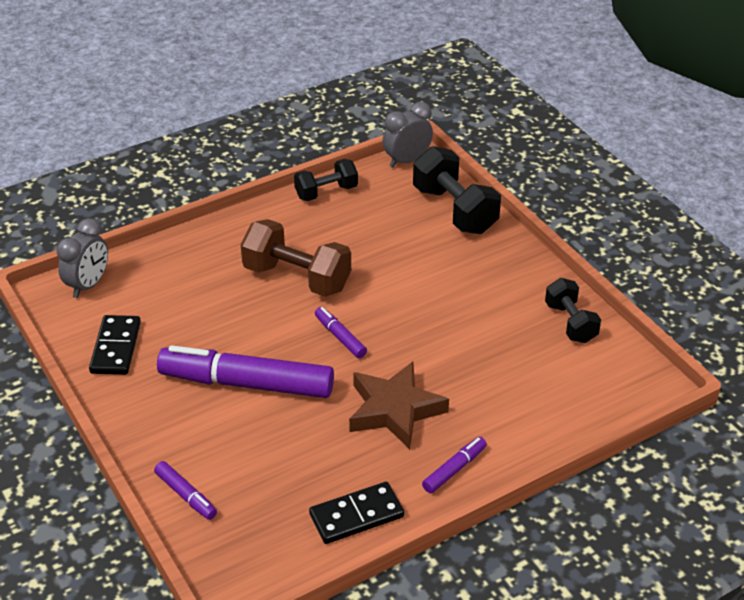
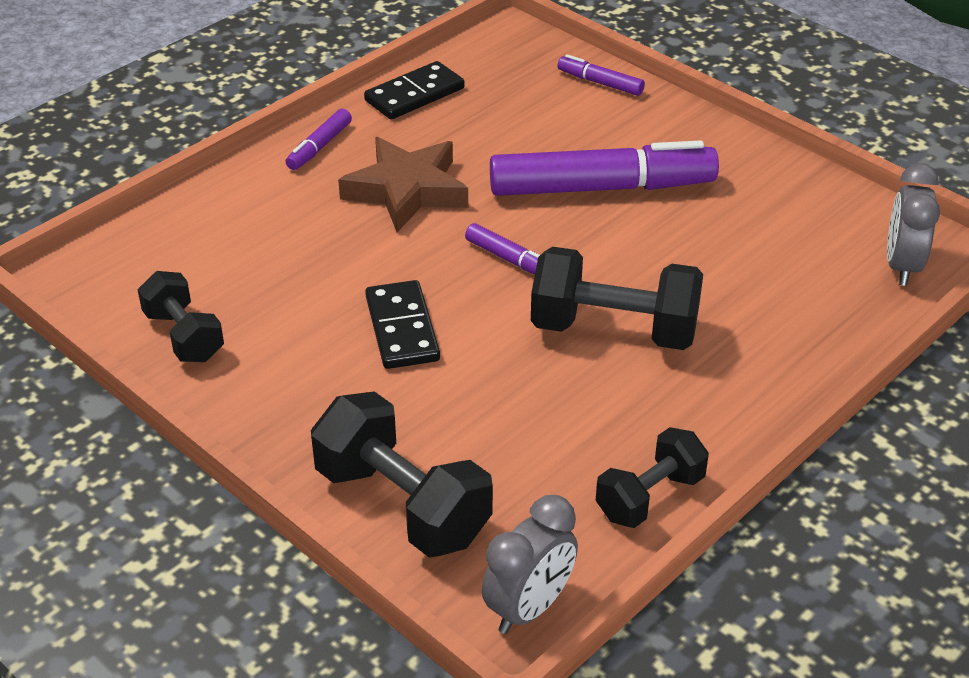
camera: 165 degrees right, 0 degrees up
black domino [89,315,141,375] -> black domino moved to [365,280,440,369]
brown dumbbell [241,219,351,297] -> black dumbbell [531,247,703,350]

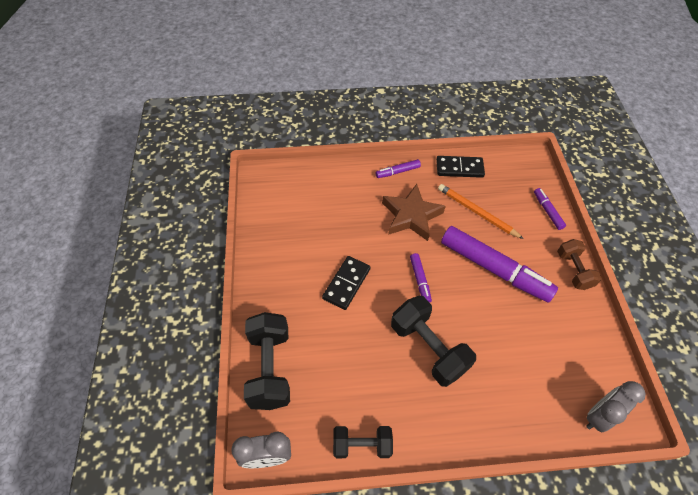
camera: 40 degrees right, 15 degrees up
black dumbbell [138,271,224,362] -> none
none -> orange pencil [438,184,524,239]
none -> brown dumbbell [557,239,602,290]

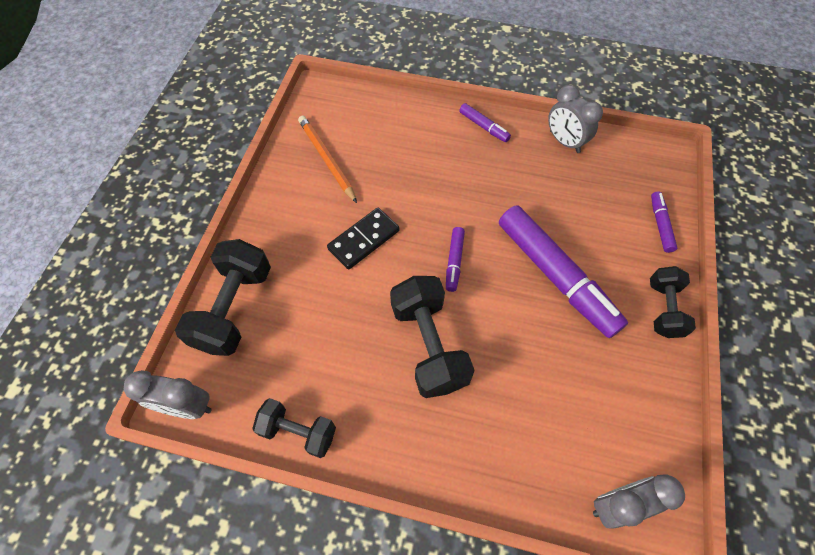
camera: 20 degrees right, 5 degrees up
purple marker [376,159,421,178] -> purple marker turned 135 degrees counterclockwise [459,103,511,142]
brown star [382,184,446,241] -> none
black domino [436,156,485,178] -> grey clock [548,85,603,153]
orange pencil [438,184,524,239] -> orange pencil moved to [298,115,357,203]
brown dumbbell [557,239,602,290] -> black dumbbell [650,266,696,338]

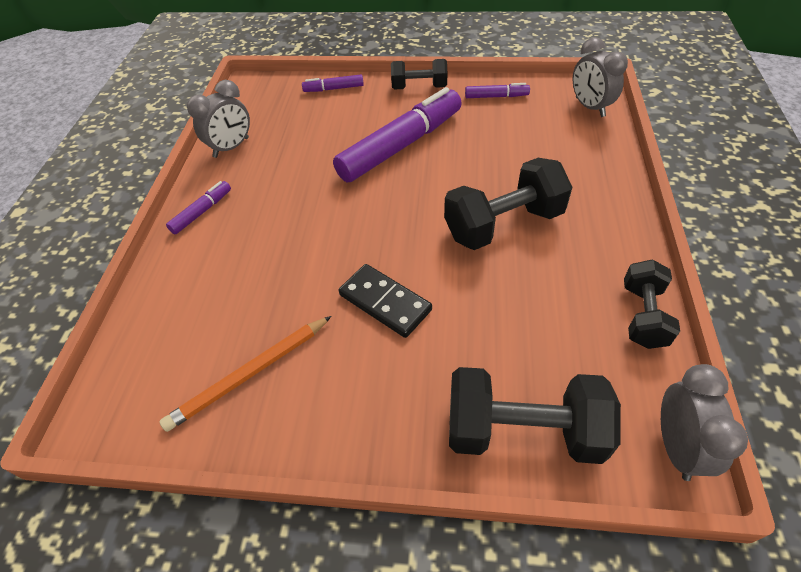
camera: 95 degrees left, 10 degrees down
purple marker [446,227,465,292] -> purple marker moved to [465,83,530,98]

